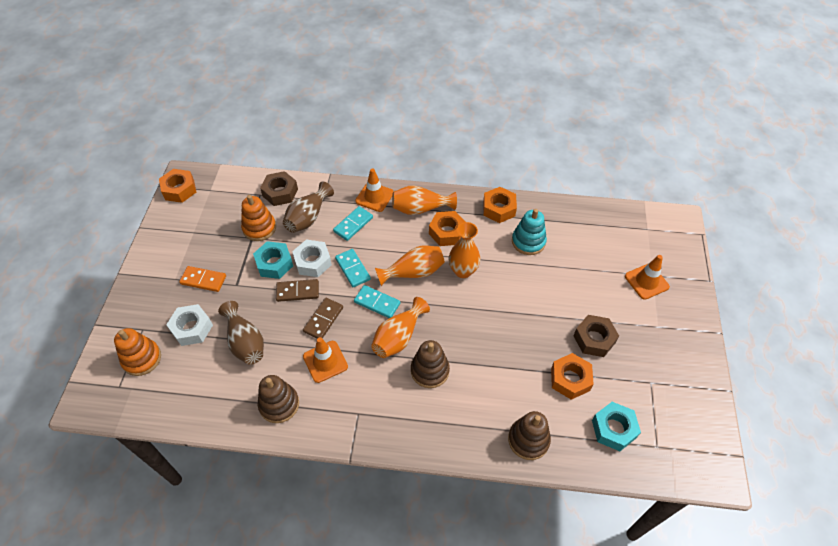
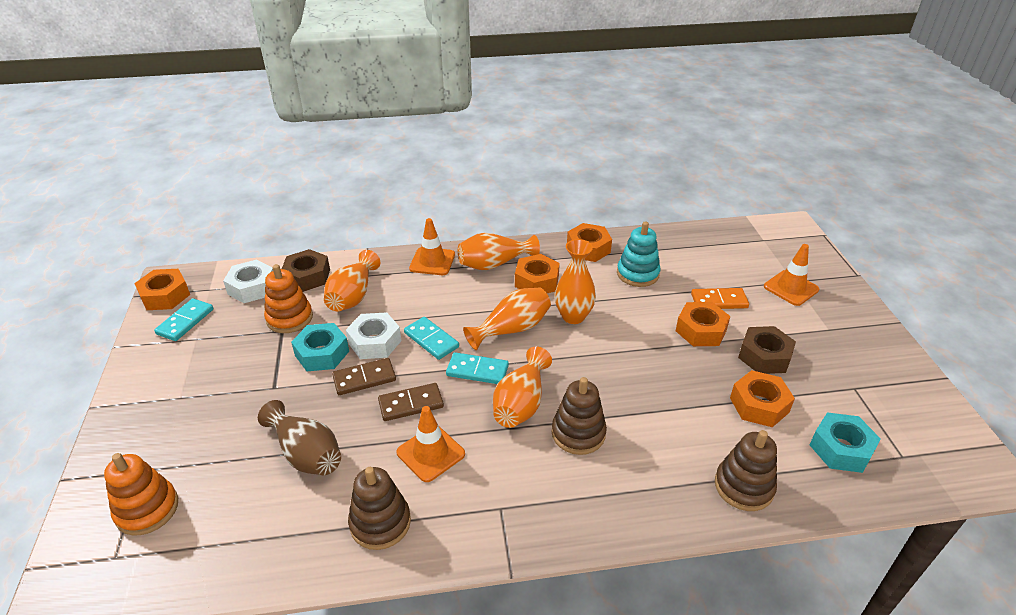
camera: 15 degrees left, 15 degrees down
white nut [166,304,213,346] -> white nut moved to [223,260,273,303]
orange domino [179,266,226,292] -> orange domino moved to [691,288,749,309]
brown vase [283,182,334,233] -> orange vase [324,250,380,311]
brown domino [303,298,343,339] -> brown domino turned 60 degrees clockwise [378,383,444,421]
turquoise domino [333,206,373,241] -> turquoise domino moved to [154,298,213,341]
none -> orange nut [676,302,731,346]

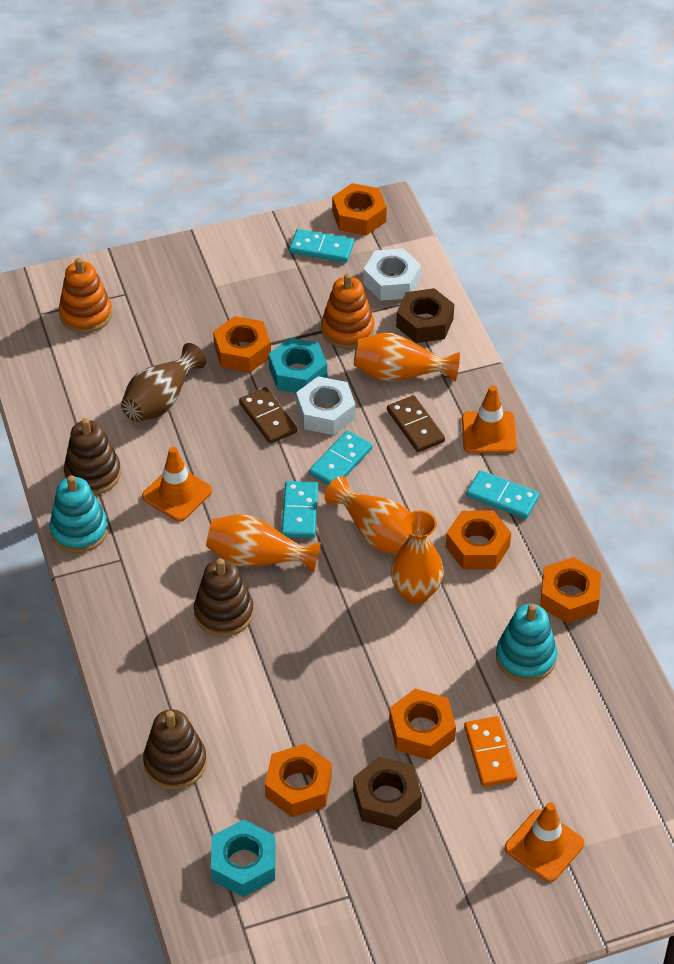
camera: 80 degrees right, 10 degrees up
brown domino [378,383,444,421] -> brown domino moved to [387,395,445,452]
orange vase [458,233,540,270] -> turquoise domino [466,470,540,519]
none -> turquoise stacking toy [49,475,108,553]
none -> orange nut [213,316,271,373]

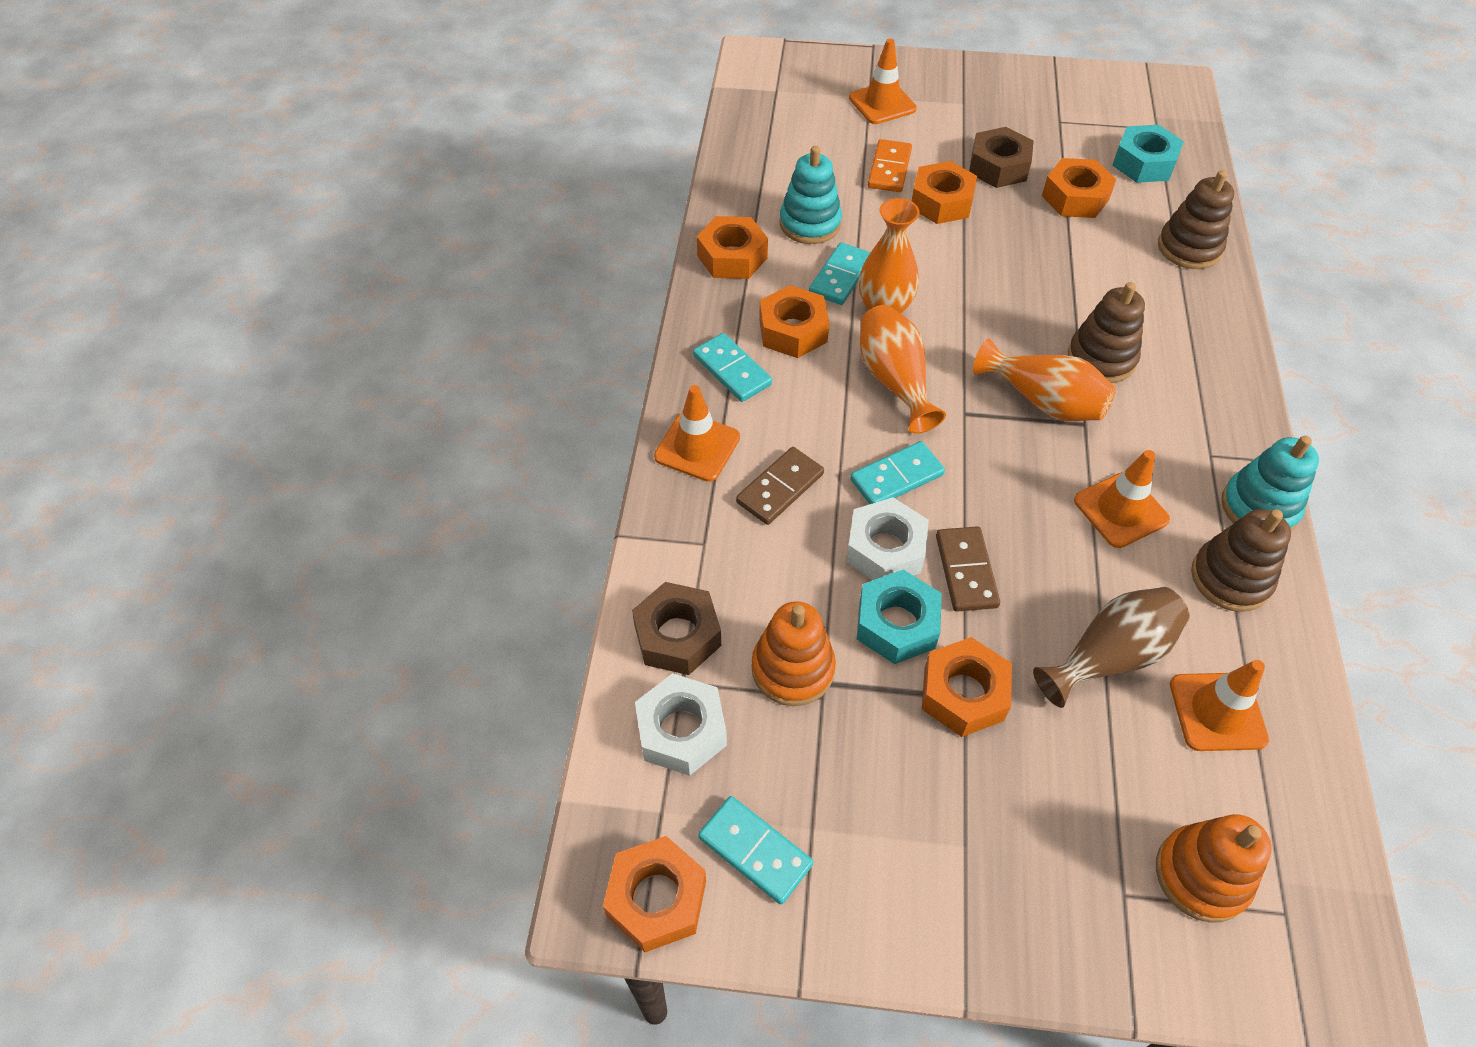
camera: 155 degrees left, 5 degrees up
turquoise domino [281,481,318,538] -> turquoise domino moved to [809,242,871,305]
orange vase [354,333,460,381] -> none
brown domino [387,395,445,452] -> brown domino turned 45 degrees clockwise [736,447,824,525]
none -> orange traffic cone [1170,660,1269,751]

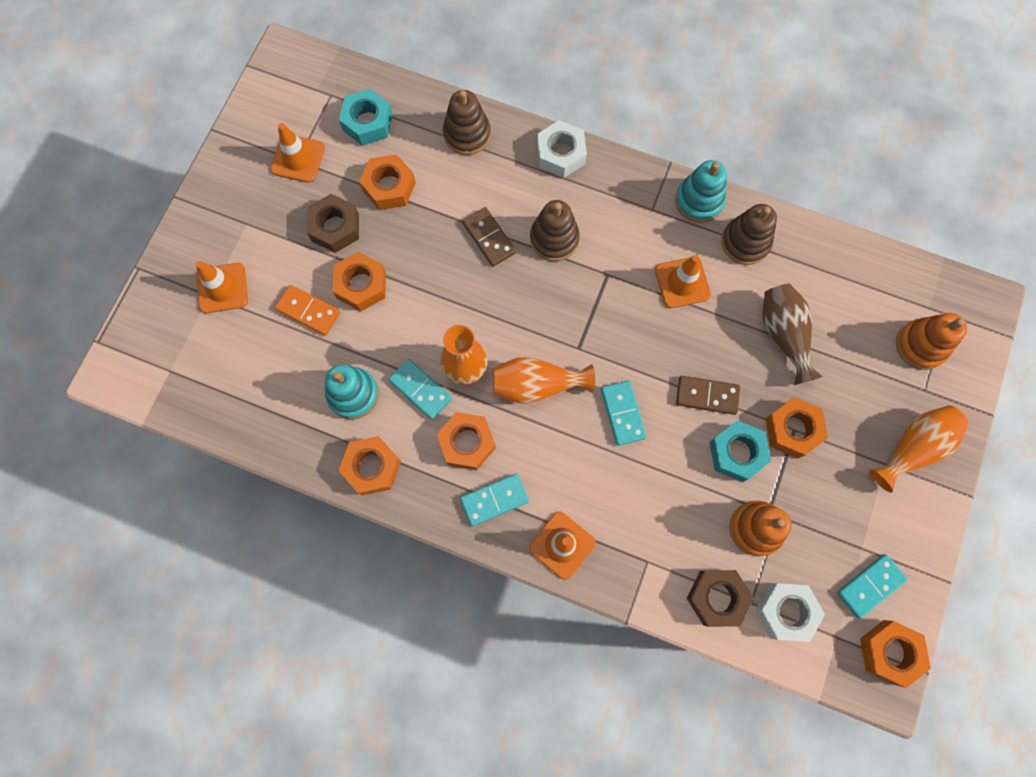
camera: 75 degrees left, 20 degrees up
brown domino [736,447,824,525] -> brown domino moved to [462,207,516,267]
white nut [846,497,929,580] -> white nut moved to [537,120,587,178]
orange vase [973,338,1116,421] -> orange vase moved to [869,405,969,493]
orange traffic cone [1170,660,1269,751] -> orange traffic cone moved to [270,123,325,183]

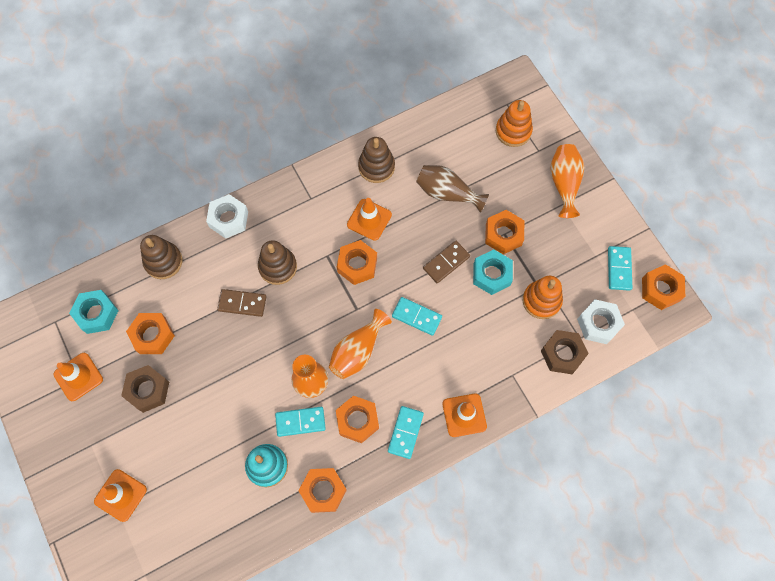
camera: 50 degrees left, 5 degrees down
orange domino [275,285,340,336] -> none
orange nut [333,252,386,312] -> orange nut moved to [337,240,377,285]
turquoise stacking toy [675,160,727,223] -> none

